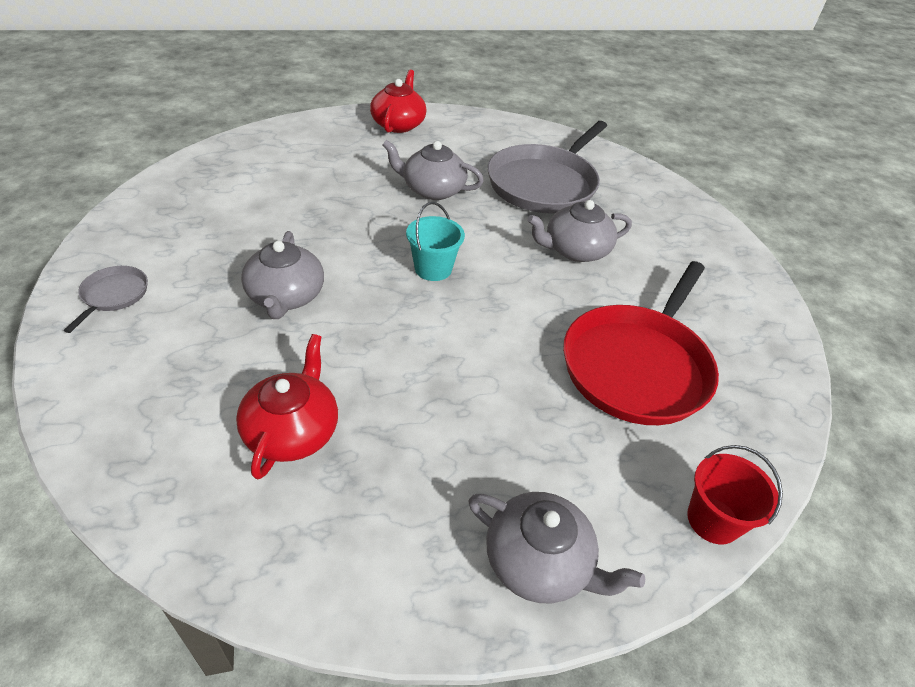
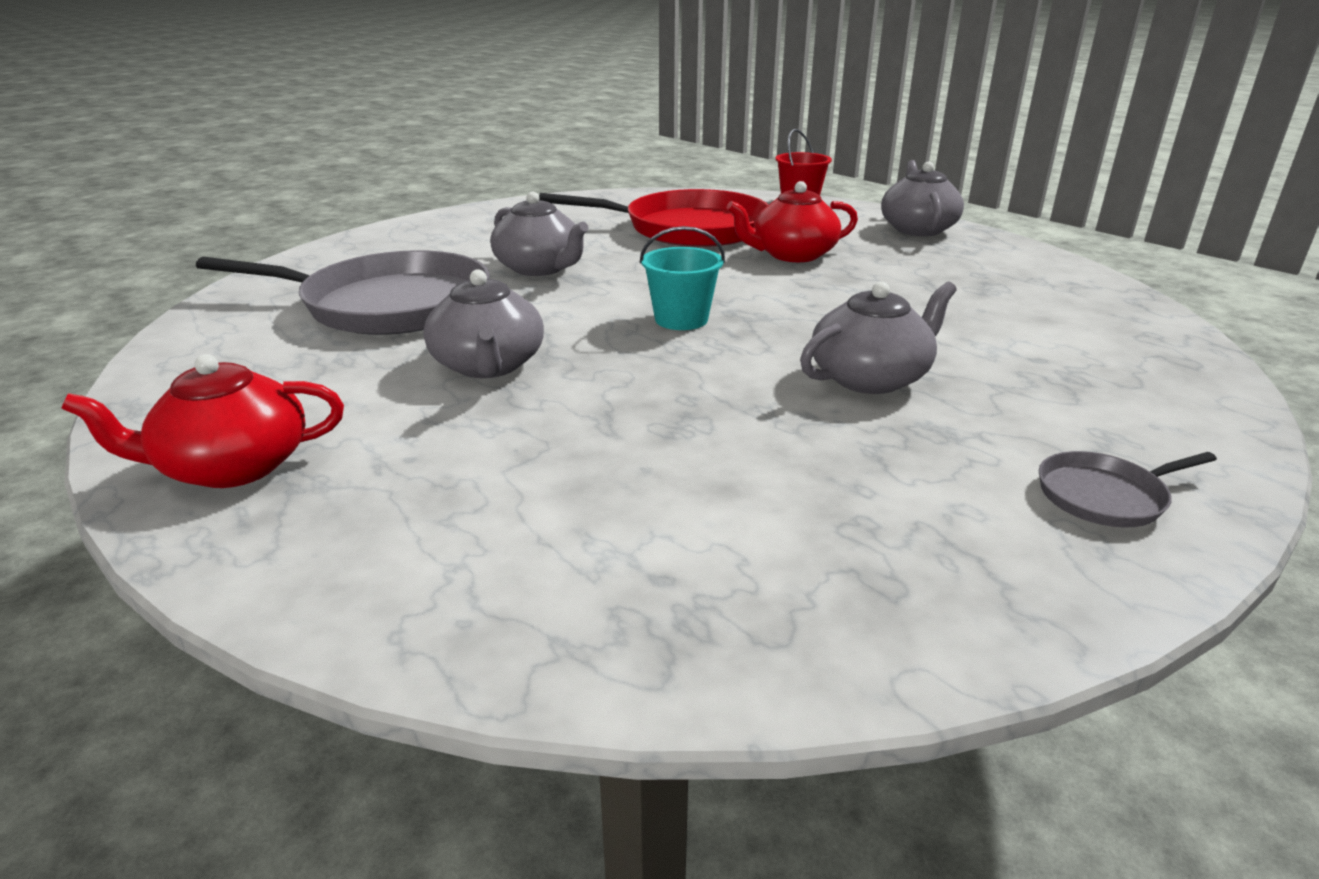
camera: 115 degrees left, 15 degrees down
red teapot [236,334,338,479] -> red teapot moved to [727,181,858,262]

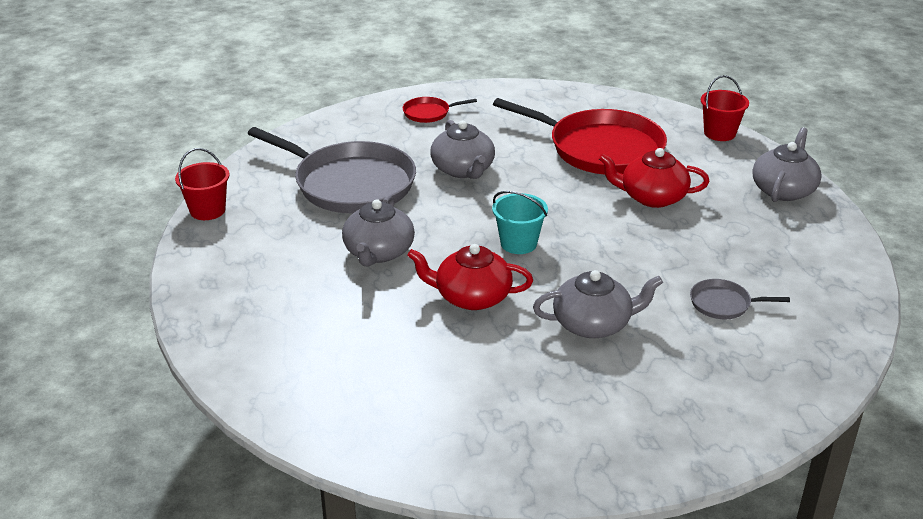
camera: 25 degrees right, 5 degrees up
red teapot [62,354,344,488] -> red teapot moved to [407,244,533,310]
grey pan [1038,451,1217,528] -> grey pan moved to [690,279,790,319]
none -> red bucket [175,148,230,220]
none -> red pan [403,97,477,123]

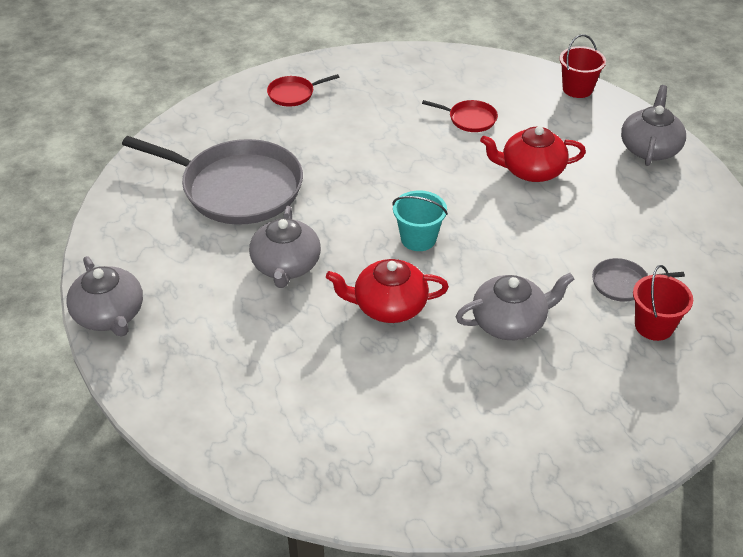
camera: 10 degrees left, 10 degrees up
red bucket [175,148,230,220] -> red bucket moved to [633,265,693,341]
grey teapot [430,120,495,179] -> grey teapot moved to [66,256,143,337]
red pan [493,98,667,175] -> red pan [422,100,498,132], size x0.43

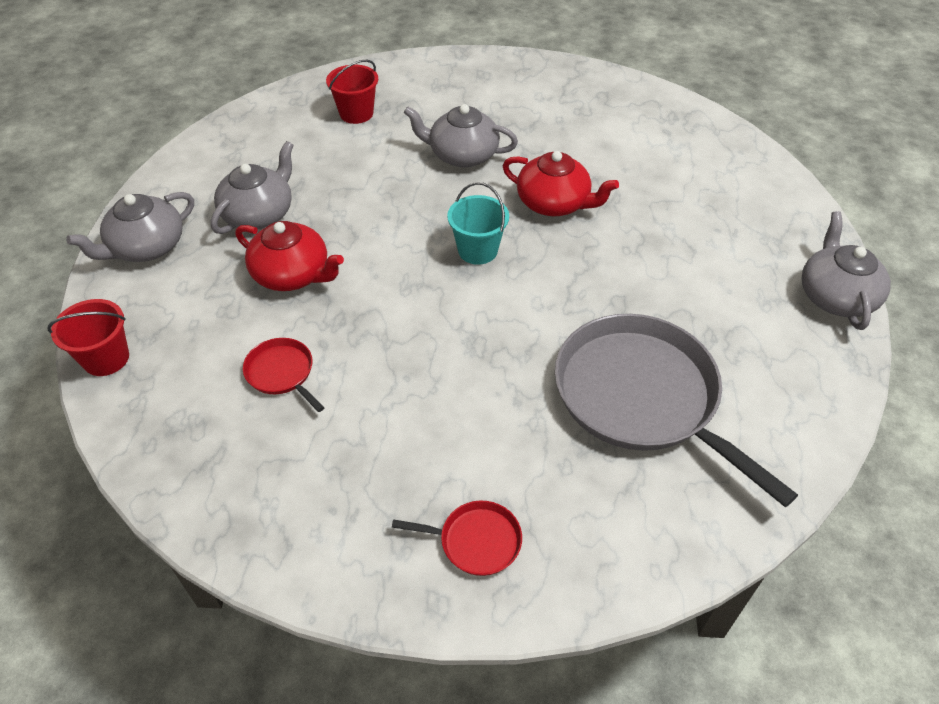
camera: 150 degrees left, 5 degrees up
grey teapot [249,206,321,288] -> grey teapot moved to [211,141,294,234]
grey pan [592,258,685,302] -> none

